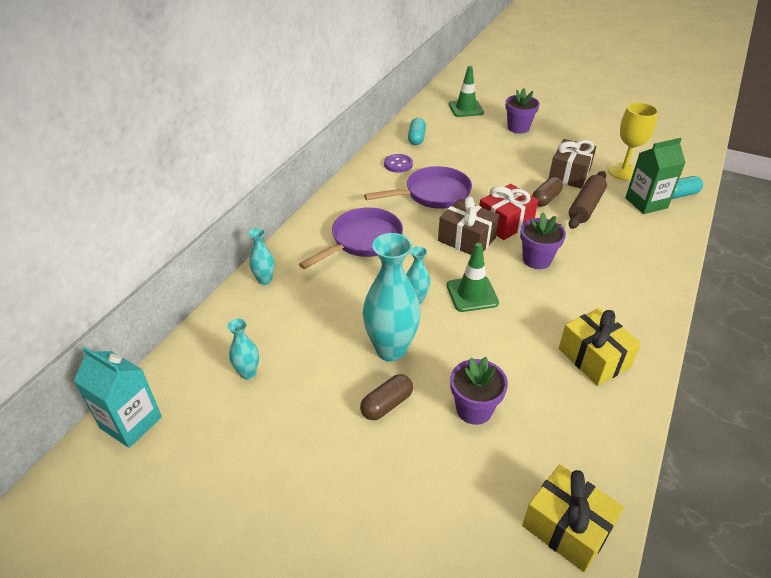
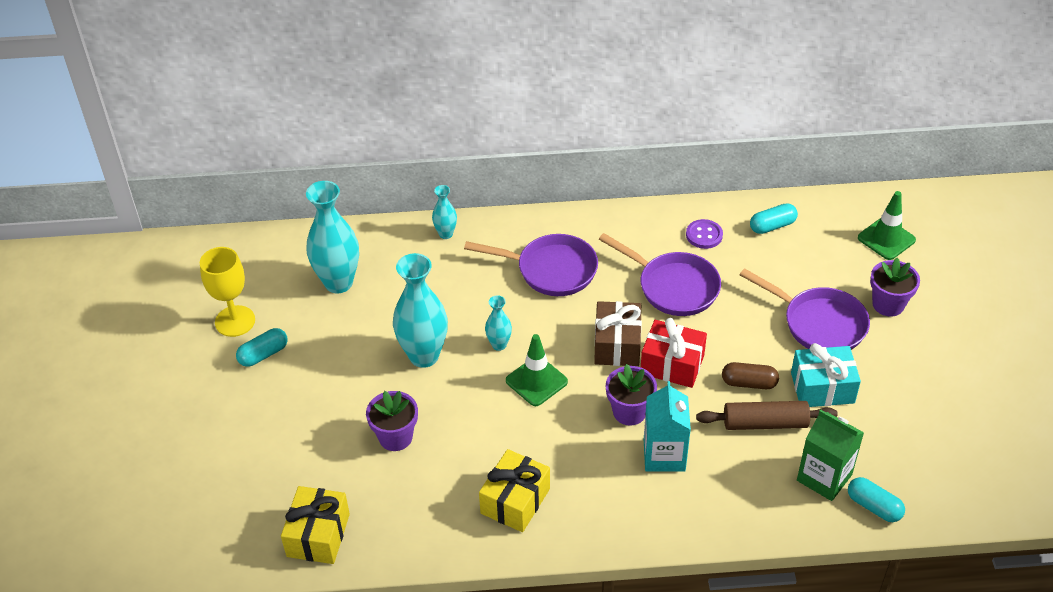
camera: 60 degrees right, 5 degrees up
turquoise carton [74,347,162,448] -> turquoise carton moved to [644,381,691,472]
turquoise vase [227,319,259,379] -> turquoise vase [306,181,359,293], size x2.01
brown capsule [360,374,413,420] -> none
brown gift [549,139,596,188] -> turquoise gift [791,343,861,407]
yellow goblet [608,102,658,180] -> yellow goblet moved to [200,247,255,337]
none -> turquoise capsule [236,328,288,367]
none -> purple pan [740,268,870,350]

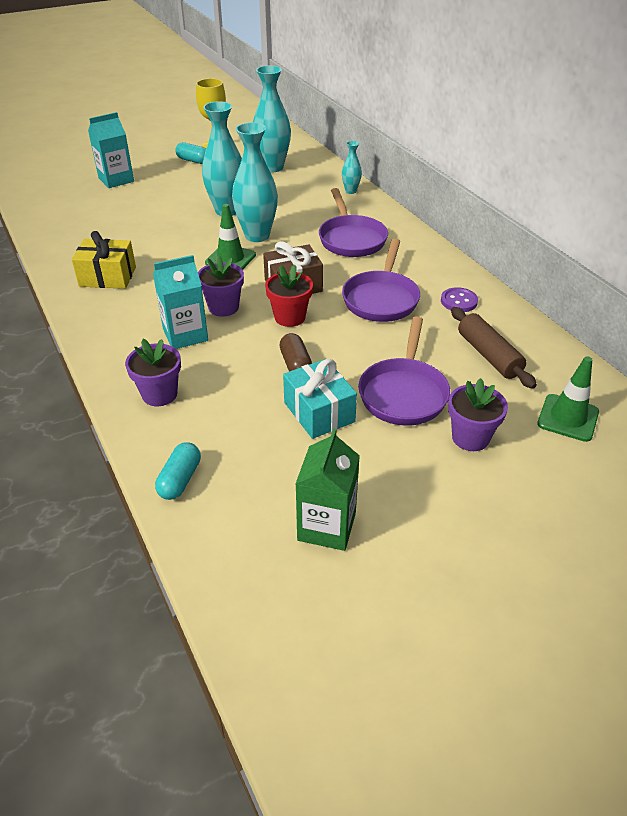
camera: 65 degrees right, 5 degrees down
yellow gift [281,486,350,564] -> none
purple flower pot [366,391,418,451] -> purple flower pot moved to [125,339,181,406]
turquoise vase [485,295,512,351] -> turquoise vase [232,122,278,242], size x2.01
red gift [641,318,707,388] -> red flower pot [265,264,313,327]
brown rolling pin [696,401,838,430] -> brown rolling pin moved to [451,307,537,389]
turquoise capsule [750,203,798,234] -> none
green carton [797,410,864,501] -> green carton moved to [296,429,360,551]
none -> turquoise carton [88,112,134,188]

